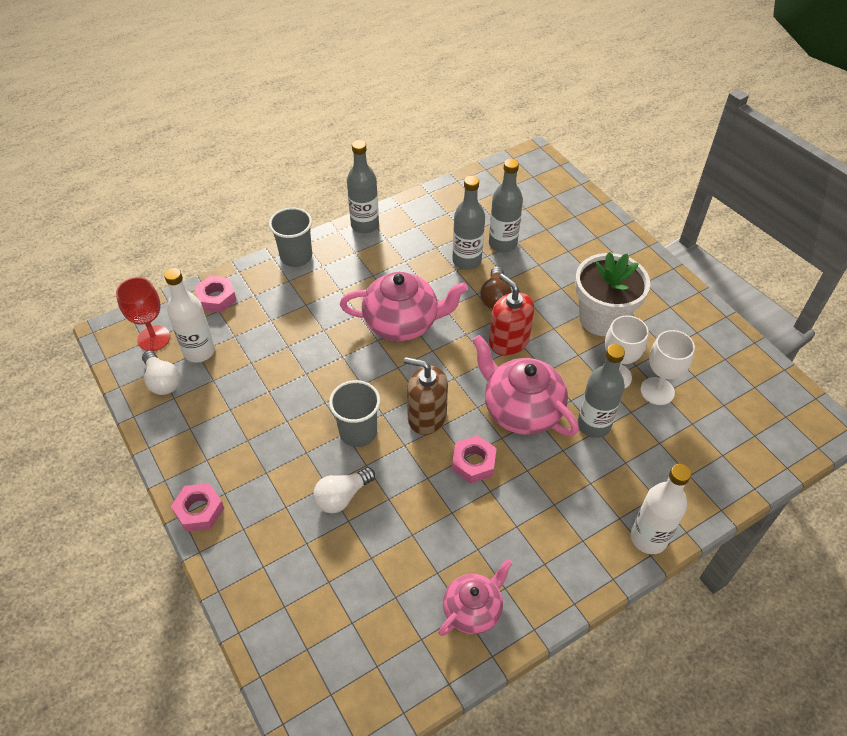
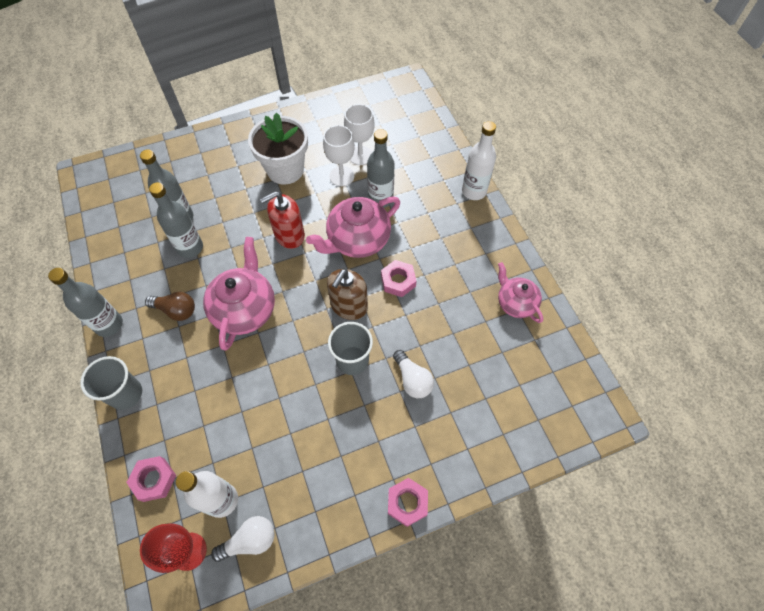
camera: 80 degrees left, 10 degrees up
brown light bulb [480,266,512,309] -> brown light bulb moved to [145,292,195,321]

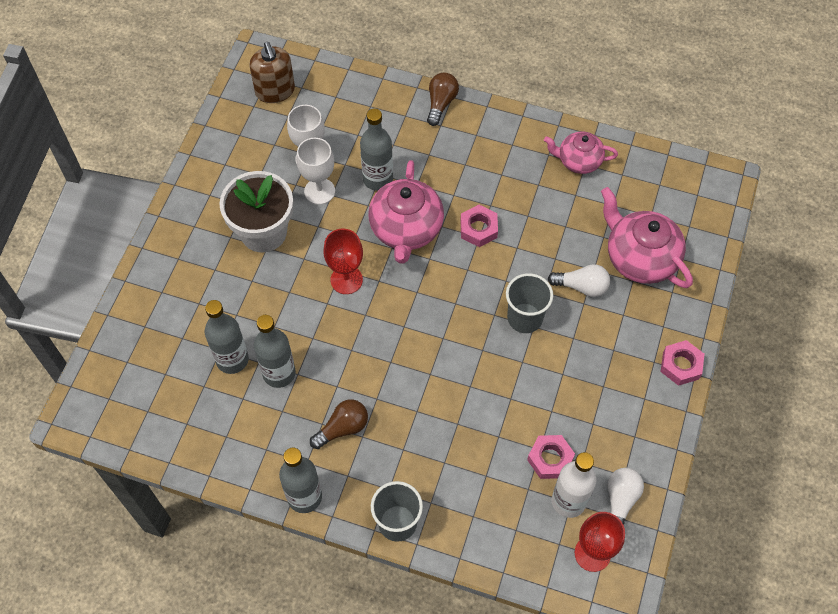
camera: 50 degrees left, 0 degrees up
pink nut [126,456,177,502] -> pink nut moved to [527,435,575,479]
pink teapot [203,237,275,351] -> pink teapot moved to [601,187,693,288]
red soap dispenser [260,191,305,249] -> red goblet [323,229,363,294]
brown soap dispenser [327,269,368,320] -> brown soap dispenser moved to [249,42,295,103]
white bottle [462,121,496,200] -> brown light bulb [427,72,459,126]

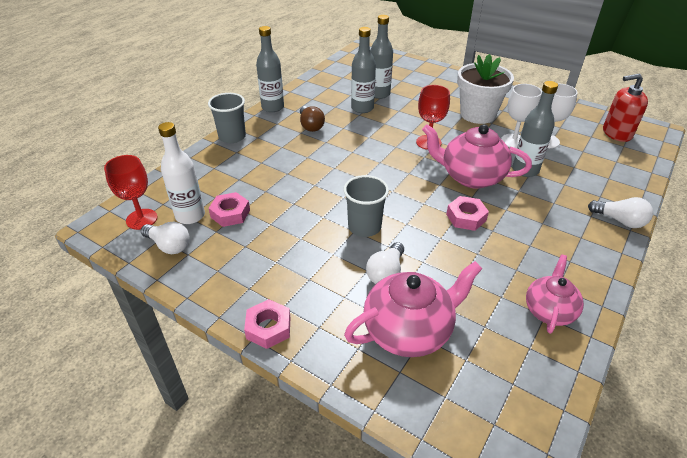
camera: 105 degrees right, 20 degrees down
brown soap dispenser [249,42,295,103] -> red soap dispenser [603,74,648,142]
brown light bulb [427,72,459,126] -> white light bulb [588,197,653,228]

